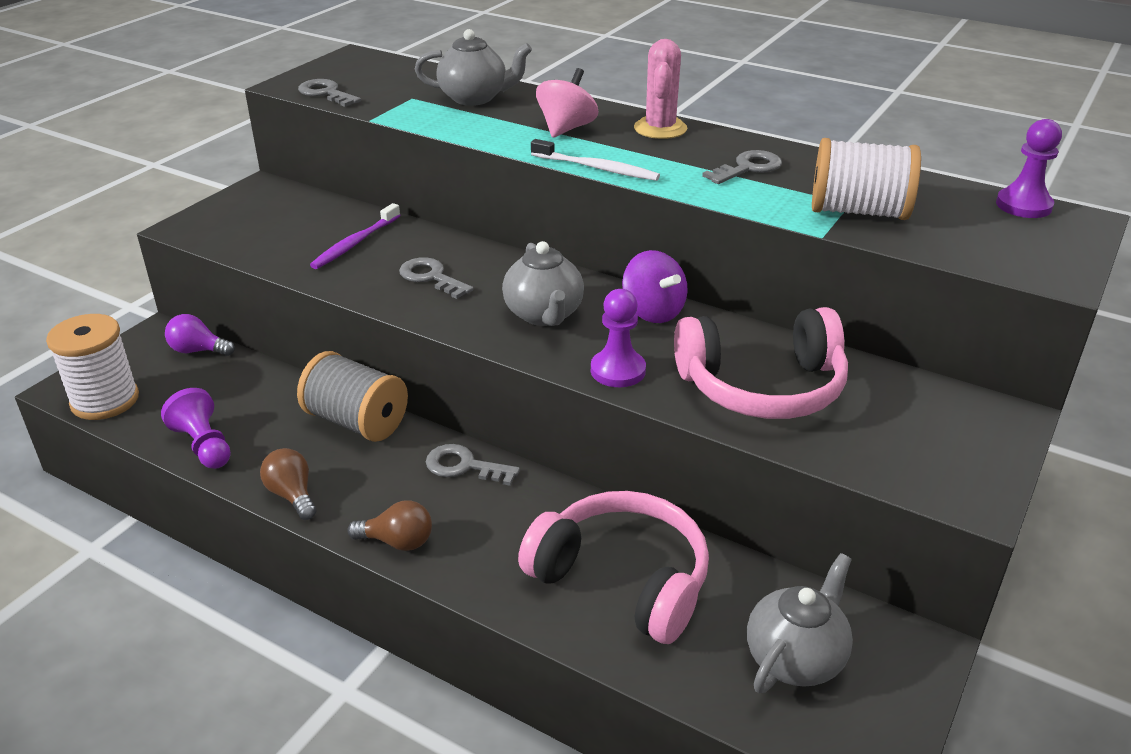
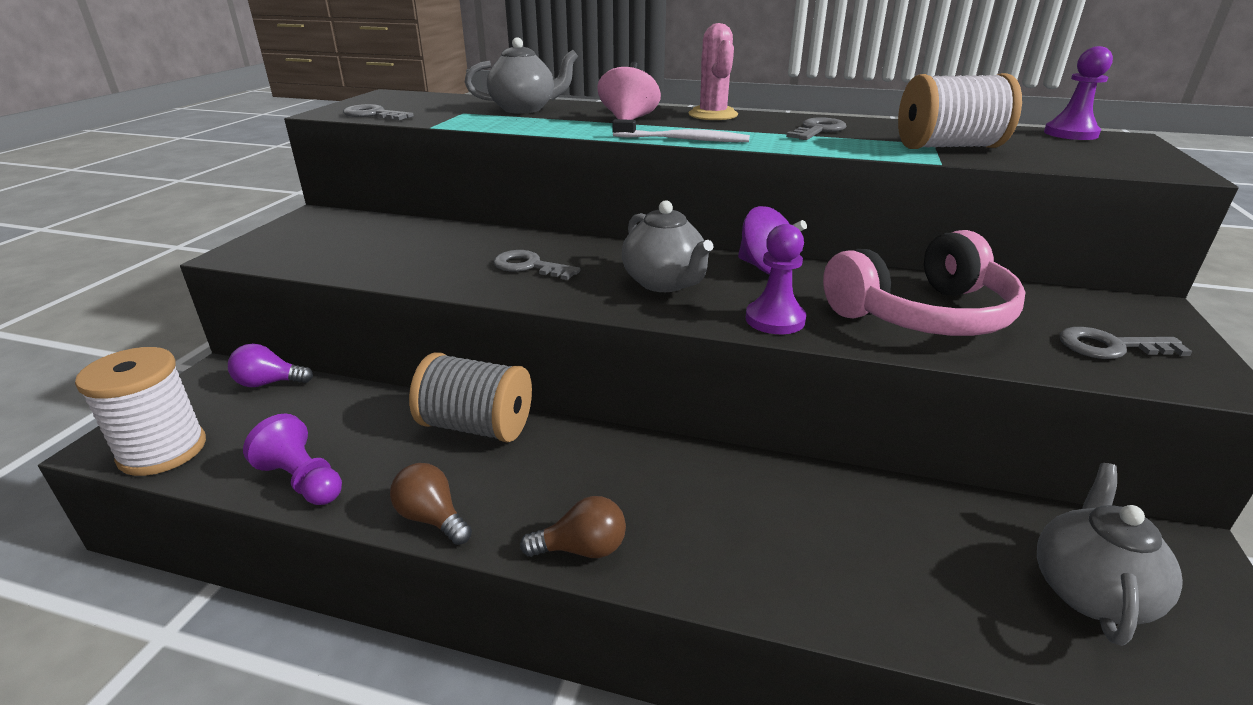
camera: 15 degrees left, 5 degrees down
purple toothbrush [310,203,401,269] -> none
grey key [426,444,520,486] -> grey key moved to [1060,327,1193,359]
pink headphones [518,491,709,644] -> none

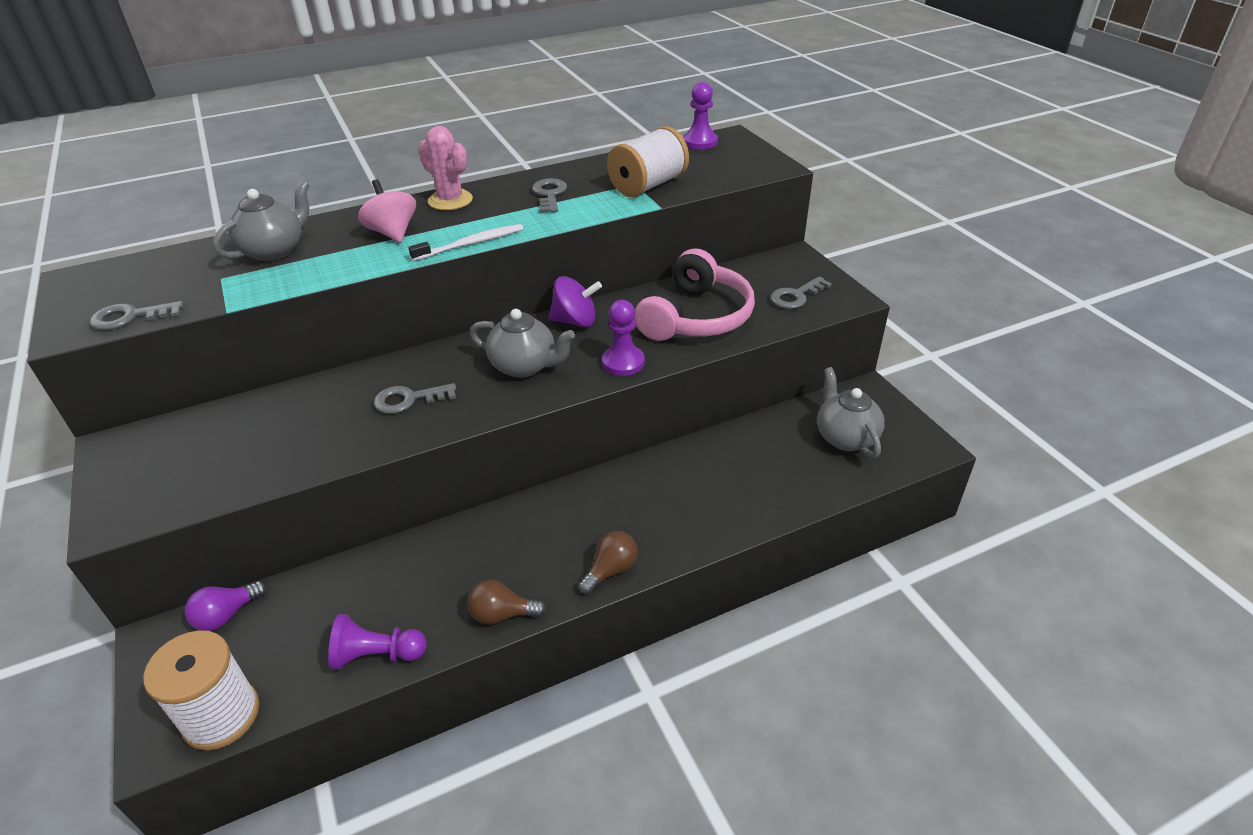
camera: 40 degrees left, 10 degrees up
grey spool [409,352,532,442] -> none

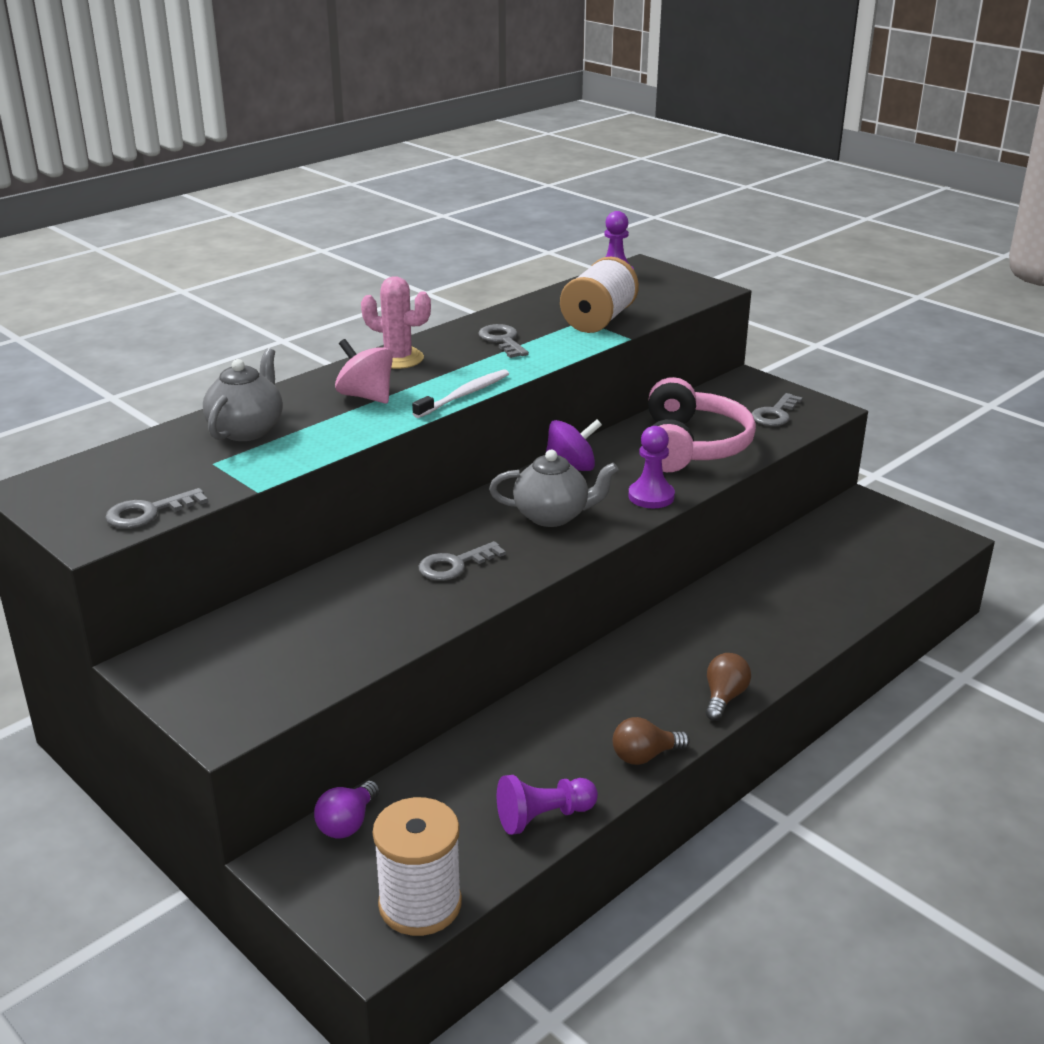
camera: 20 degrees left, 10 degrees down
grey teapot [817,367,885,458] -> none

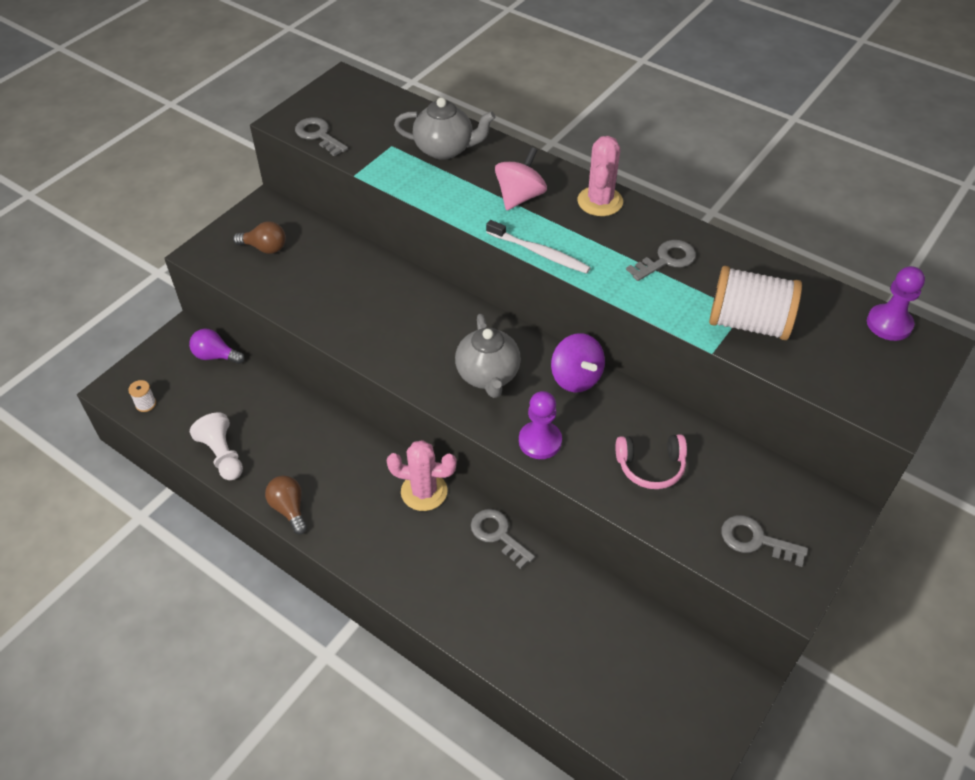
camera: 80 degrees right, 20 degrees up
white spool [373,797,462,936] -> white spool [128,380,156,412], size x0.40
grey key [418,541,506,581] -> grey key moved to [471,509,535,569]
purple pawn [497,775,598,835] -> white pawn [190,412,243,480]
pink headphones [648,377,756,472] -> pink headphones [616,434,687,489], size x0.54
brown light bulb [705,653,751,721] -> brown light bulb moved to [233,221,286,254]
none -> pink cactus [387,440,457,511]

